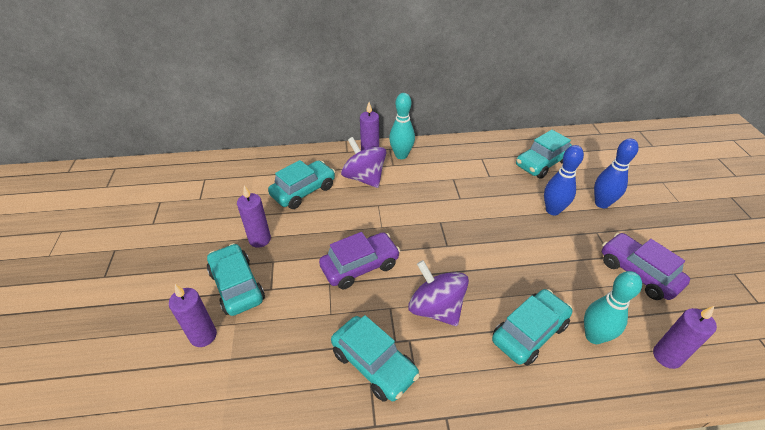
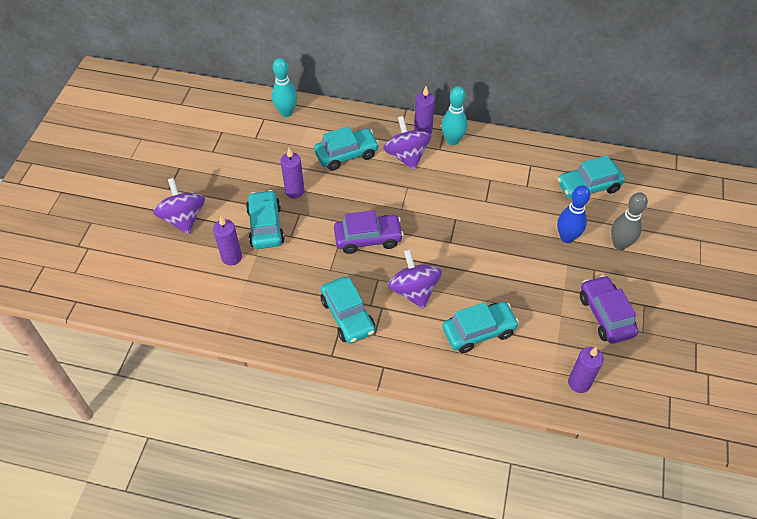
camera: 20 degrees right, 10 degrees up
turquoise bowling pin [584,271,642,344] -> turquoise bowling pin moved to [272,58,297,117]
blue bowling pin [594,138,639,208] -> grey bowling pin [611,192,648,250]
none -> purple spinning top [153,178,205,234]

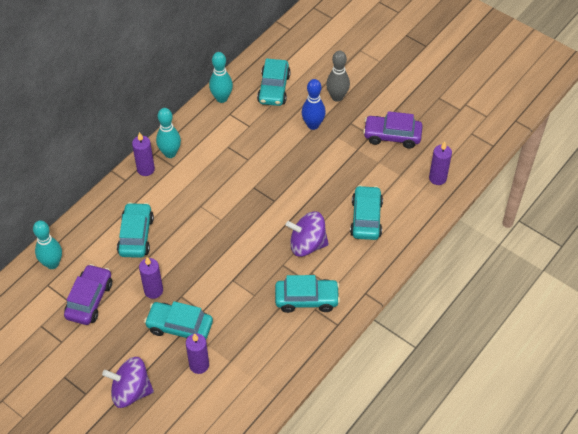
camera: 65 degrees left, 0 degrees up
purple car [334,210,404,254] -> purple car moved to [64,264,112,325]
purple spinning top [383,116,431,170] -> none
none -> turquoise bowling pin [209,52,233,103]

